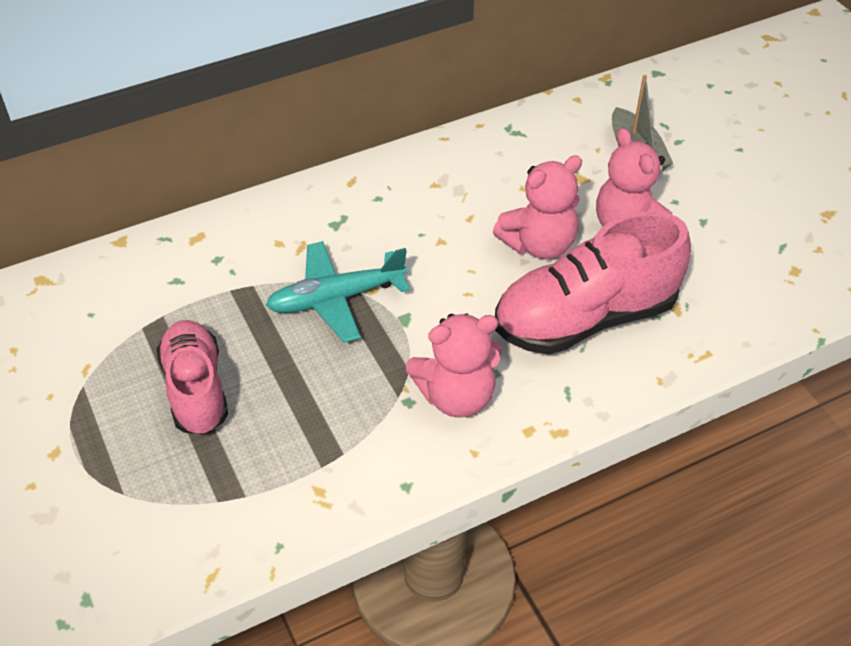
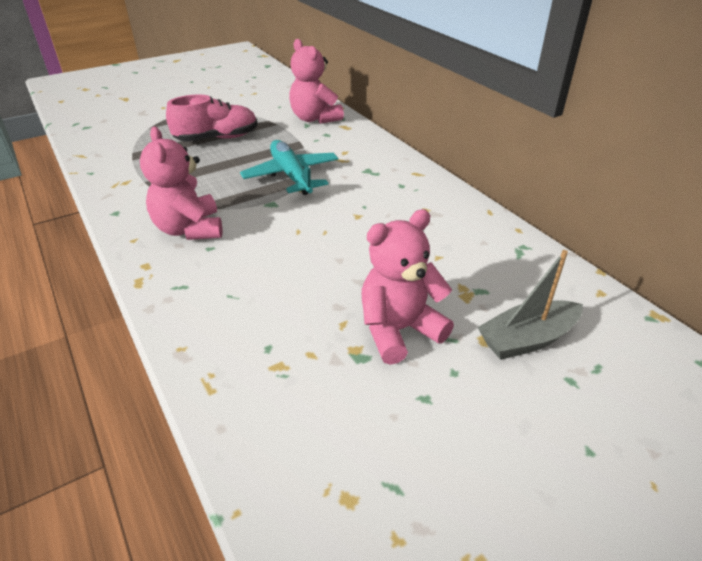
camera: 85 degrees right, 10 degrees down
pink teddy bear [493,155,582,259] -> pink teddy bear moved to [289,39,344,124]
pink shoe [495,211,691,355] -> none

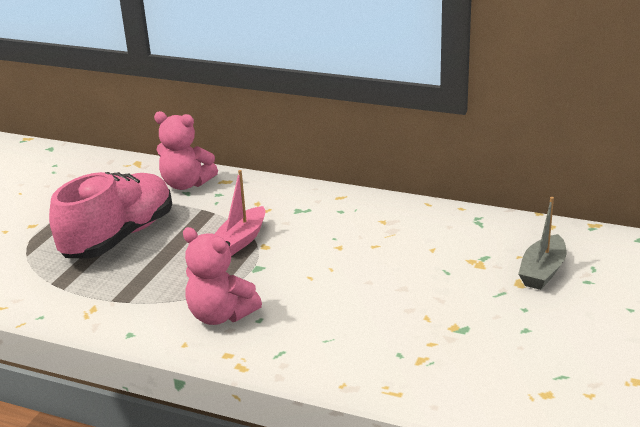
camera: 35 degrees left, 10 degrees down
pink shoe [166,95,258,142] -> pink shoe [49,172,172,259], size x1.52
turquoise plane [240,140,338,195] -> pink boat [215,170,265,256]
pink teddy bear [362,209,454,365] -> none

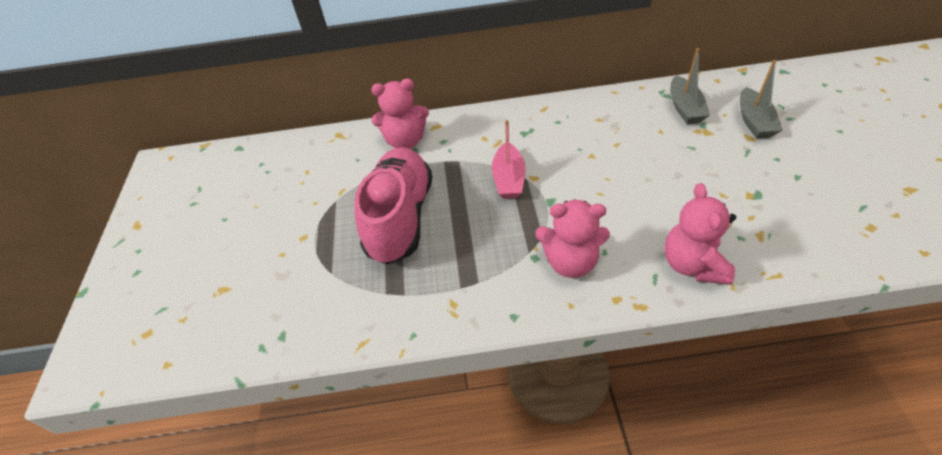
camera: 25 degrees left, 20 degrees up
none -> pink teddy bear [664,183,736,284]
none -> grey boat [670,48,710,124]

